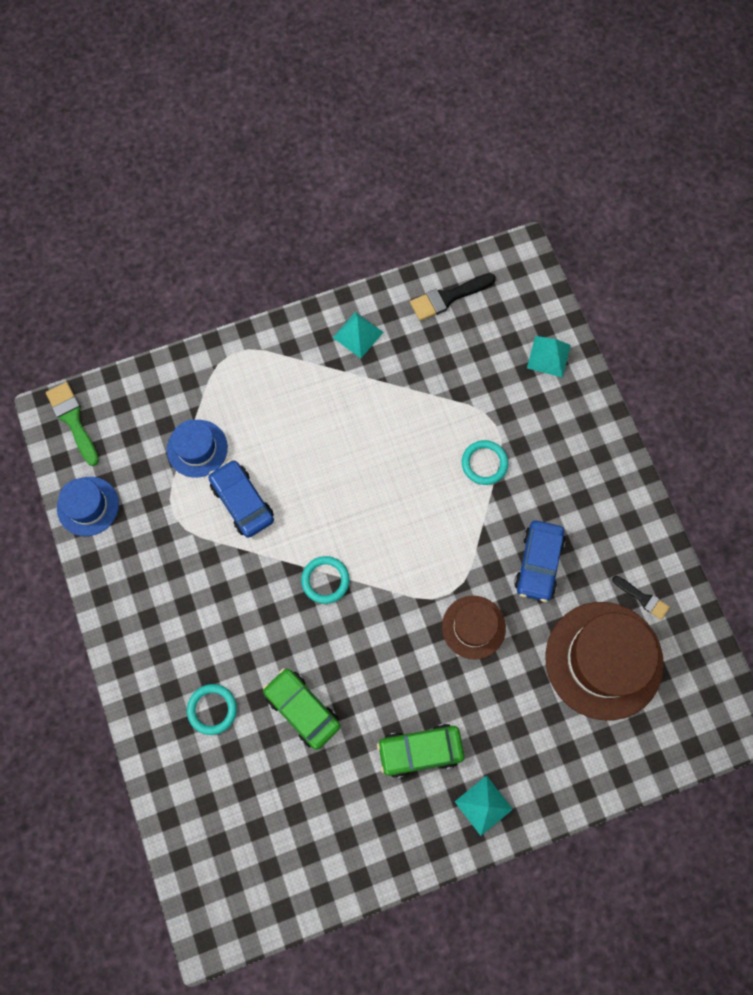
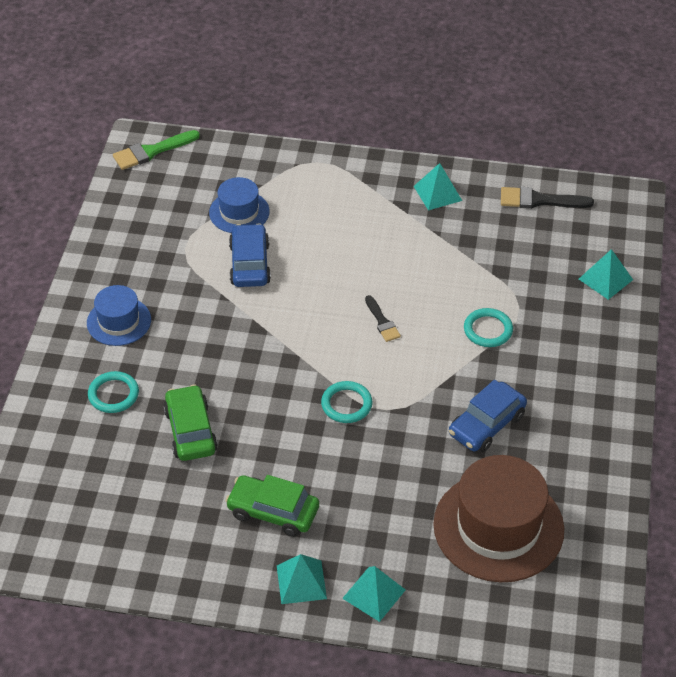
camera: 30 degrees right, 25 degrees down
green brush [46,382,99,466] -> green brush turned 120 degrees counterclockwise [113,130,200,170]
blue hat [57,477,119,536] -> blue hat moved to [87,285,151,346]
turquoise ring [301,556,350,604] -> turquoise ring moved to [321,381,373,423]
brown hat [442,596,506,660] -> none
black brush [612,576,670,620] -> black brush moved to [365,295,401,342]
none -> turquoise pyramid [342,566,405,622]

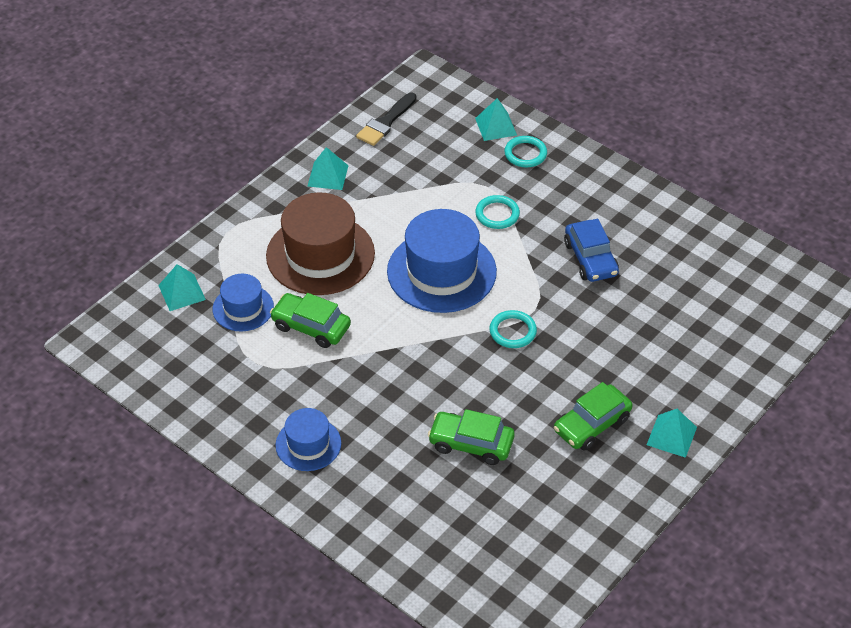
camera: 60 degrees left, 0 degrees up
turquoise ring [88,371,139,413] -> turquoise ring moved to [504,136,547,167]
green brush [113,130,200,170] -> none
blue car [229,223,271,287] -> green car [270,293,351,348]
turquoise pyramid [342,566,405,622] -> turquoise pyramid moved to [158,264,206,311]
black brush [365,295,401,342] -> blue hat [387,209,497,313]
brown hat [433,455,564,582] -> brown hat moved to [266,192,375,295]

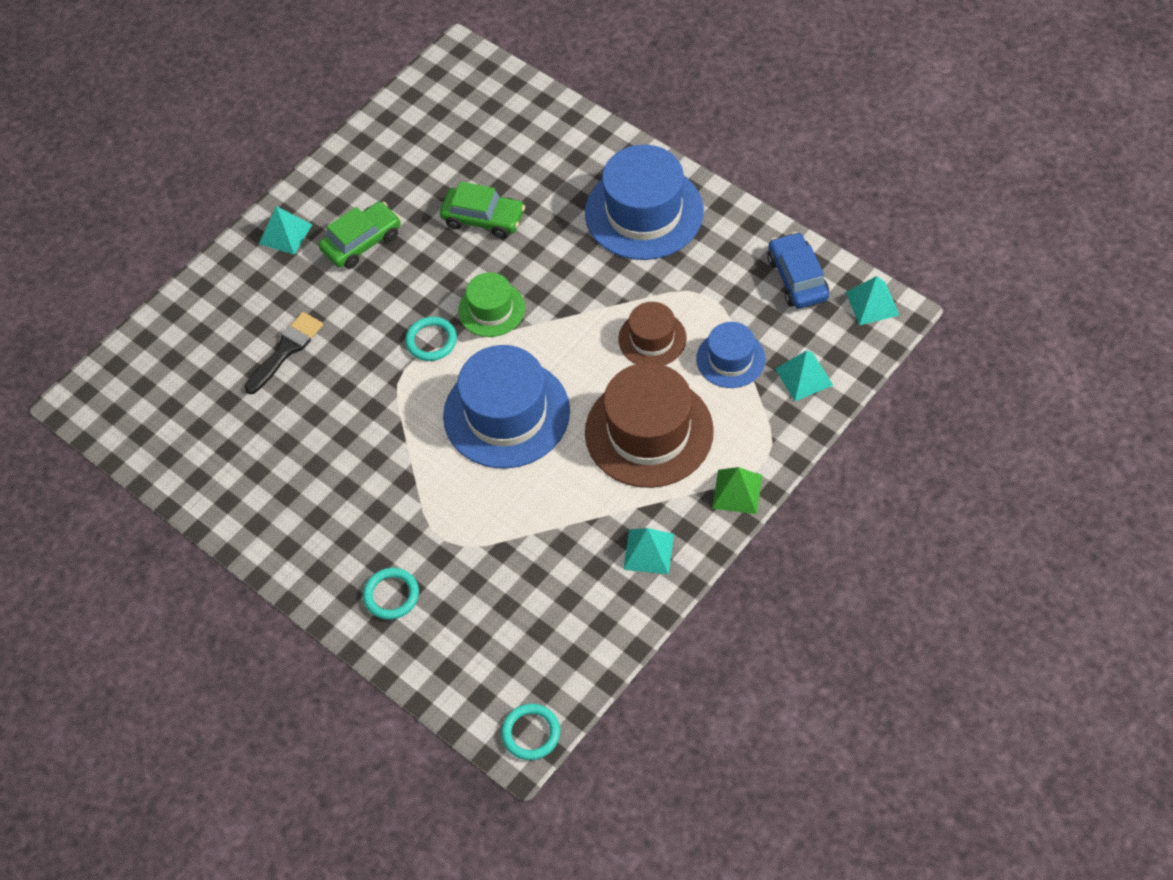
camera: 175 degrees left, 10 degrees up
green car [270,293,351,348] -> brown hat [618,302,687,365]
blue hat [276,408,341,471] -> blue hat [585,145,704,260], size x1.82
black brush [356,92,416,146] -> black brush moved to [244,312,323,394]
turquoise pyramid [475,98,517,141] -> turquoise pyramid moved to [846,276,900,325]
turquoise ring [475,195,520,229] -> turquoise ring moved to [501,704,560,760]
blue car [564,219,619,282] -> blue car moved to [768,232,829,309]
none -> green hat [458,272,525,337]
none -> green pyramid [712,467,762,514]

